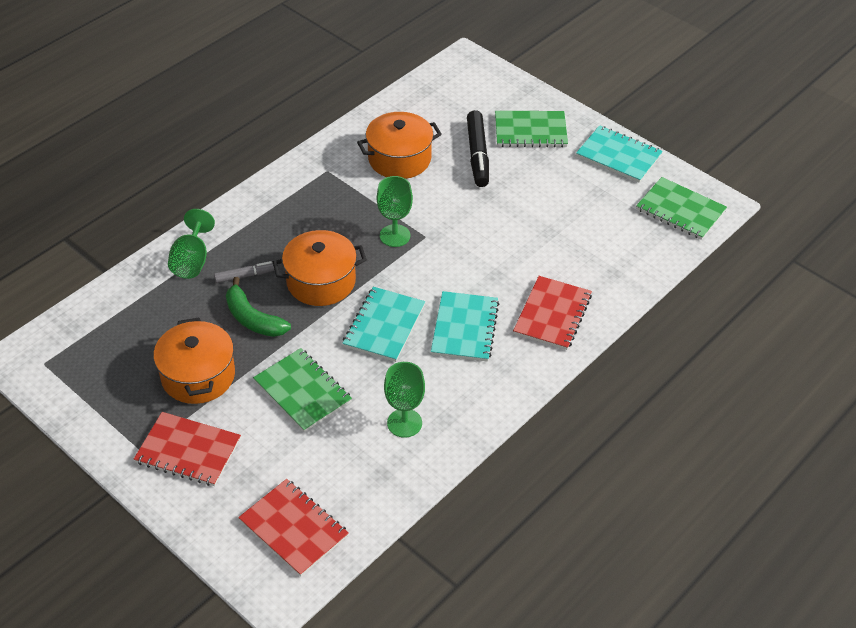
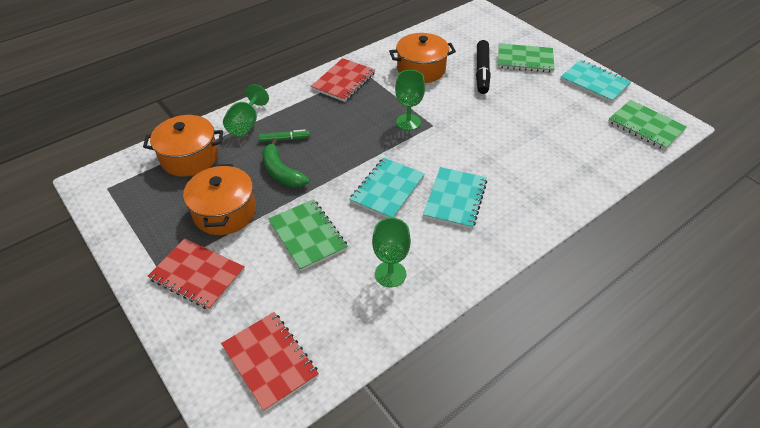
camera: 10 degrees right, 0 degrees up
grey marker [214,261,275,283] -> green marker [259,129,310,142]
orange pot [273,230,367,306] -> orange pot moved to [143,115,223,177]
red notebook [513,276,592,350] -> red notebook moved to [311,58,375,102]

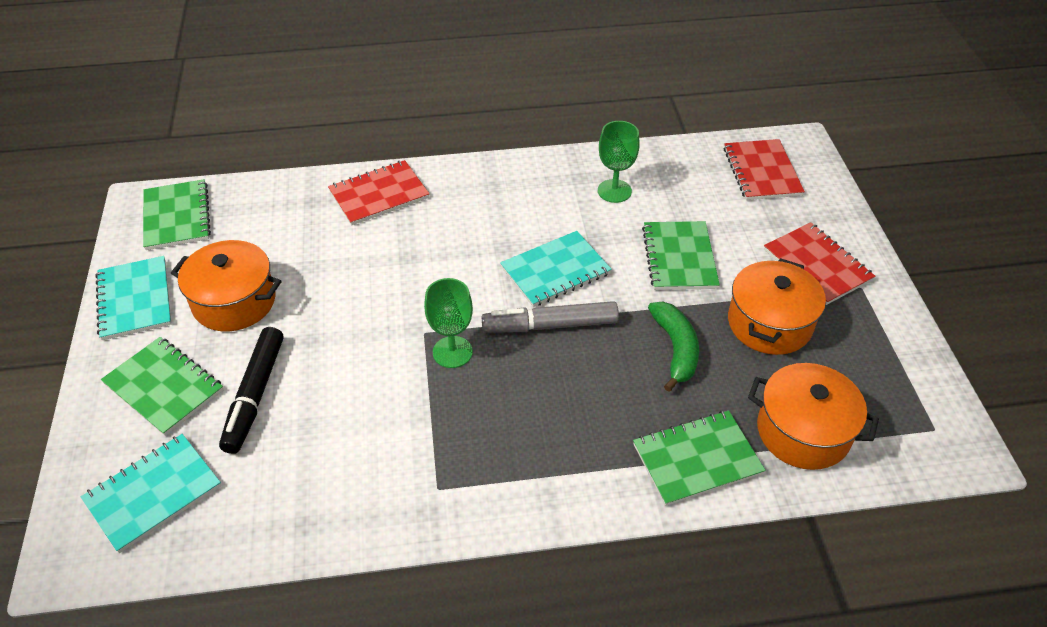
camera: 150 degrees left, 0 degrees up
green goblet [223,84,269,137] -> green notebook [633,410,766,506]
green marker [259,129,310,142] -> none
red notebook [311,58,375,102] -> red notebook moved to [328,160,430,225]
orange pot [389,33,456,83] -> orange pot moved to [171,240,281,331]
turquoise notebook [423,167,487,229] -> turquoise notebook moved to [81,434,221,553]
black marker [476,40,491,94] -> black marker turned 150 degrees clockwise [219,327,283,454]
none -> grey marker [482,301,619,333]

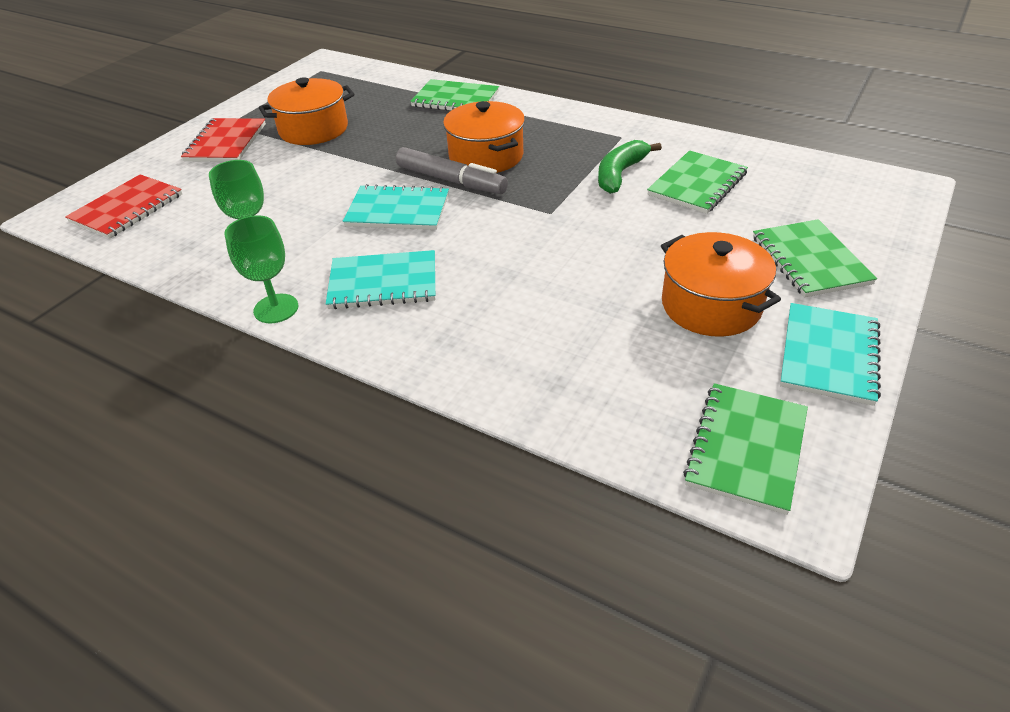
camera: 140 degrees left, 5 degrees down
turquoise notebook [81,434,221,553] -> turquoise notebook moved to [326,250,435,309]
black marker [219,327,283,454] -> none
red notebook [328,160,430,225] -> none
green goblet [424,278,473,368] -> green goblet moved to [224,215,298,323]
green notebook [642,221,720,290] -> green notebook moved to [647,150,748,214]
green banana [648,301,699,392] -> green banana moved to [598,140,662,194]
orange pot [748,363,879,470] -> orange pot moved to [443,101,525,173]

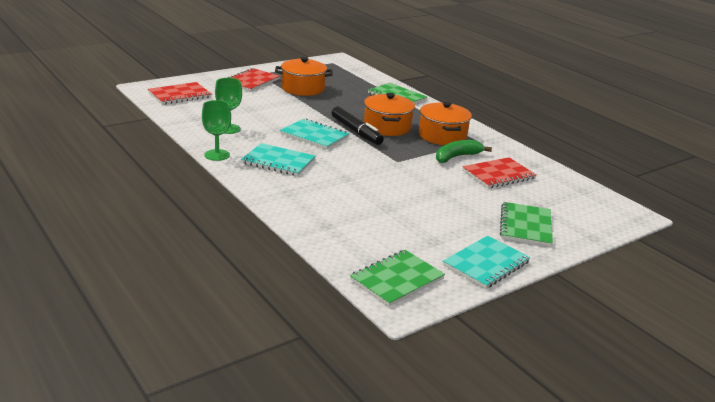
camera: 20 degrees right, 15 degrees down
grey marker [396,147,508,194] -> black marker [332,107,384,145]
green notebook [647,150,748,214] -> red notebook [462,157,536,188]
orange pot [661,232,781,337] -> orange pot moved to [419,101,472,145]

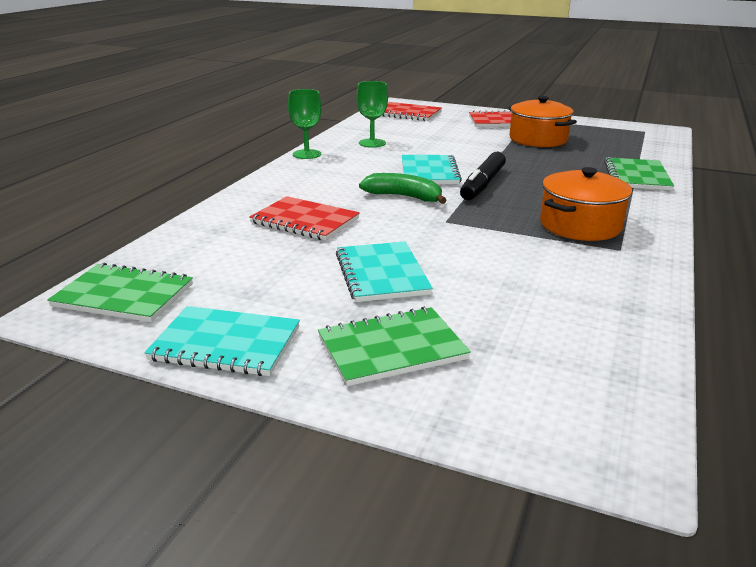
camera: 60 degrees right, 0 degrees up
turquoise notebook [241,143,315,176] -> turquoise notebook moved to [336,242,433,302]
orange pot [364,93,415,136] -> none
green banana [436,140,492,163] -> green banana moved to [359,173,447,204]
red notebook [462,157,536,188] -> red notebook moved to [249,196,360,241]

